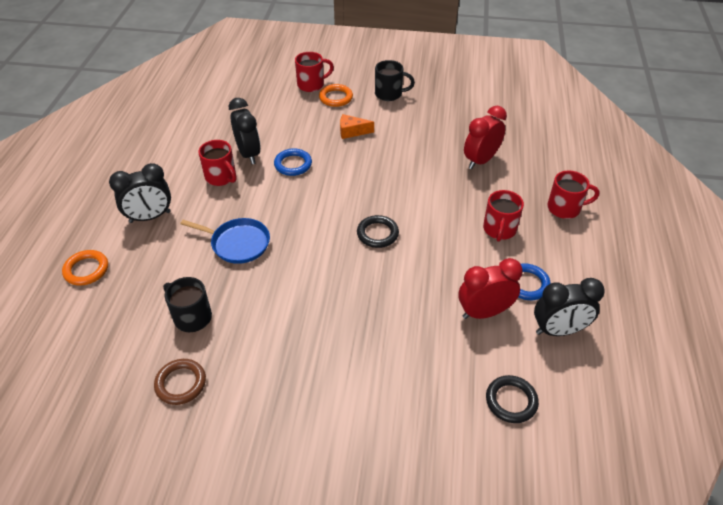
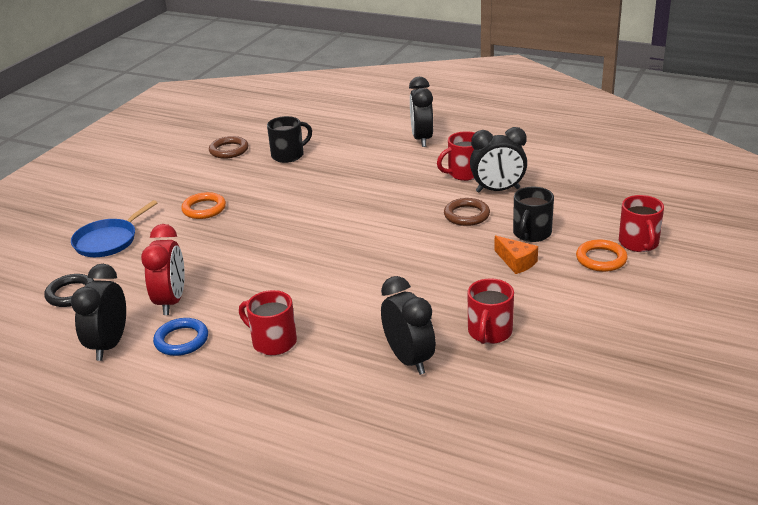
camera: 110 degrees right, 15 degrees down
orange ring [62,250,108,286] -> orange ring moved to [181,192,226,219]
blue pan [180,218,270,264] -> blue pan moved to [71,200,157,257]
blue ring [274,148,312,176] -> brown ring [444,198,490,226]
orange cheese [340,114,374,139] -> orange cheese turned 120 degrees clockwise [494,235,538,274]
black ring [357,215,399,248] -> none
black mug [375,60,415,101] -> black mug moved to [513,187,554,242]
red clock [464,106,507,169] -> black clock [381,276,436,375]
red mug [547,170,599,219] -> red mug moved to [468,278,514,344]

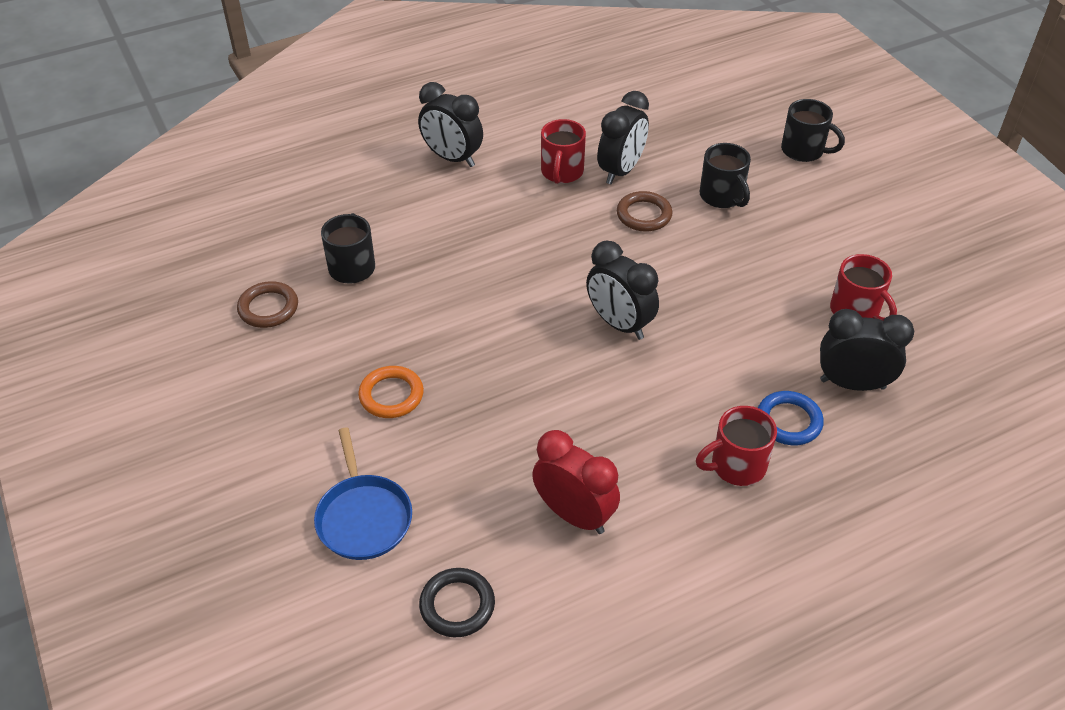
camera: 55 degrees left, 15 degrees up
black clock [71,264,126,361] -> black clock moved to [586,241,659,340]
blue ring [153,318,208,356] -> blue ring moved to [758,391,824,445]
orange cheese [494,235,538,274] -> none
orange ring [576,240,628,272] -> none
red mug [619,195,664,252] -> black mug [781,99,845,162]

